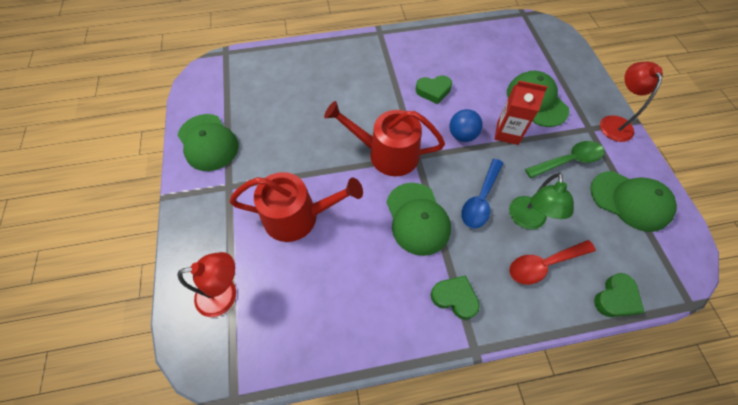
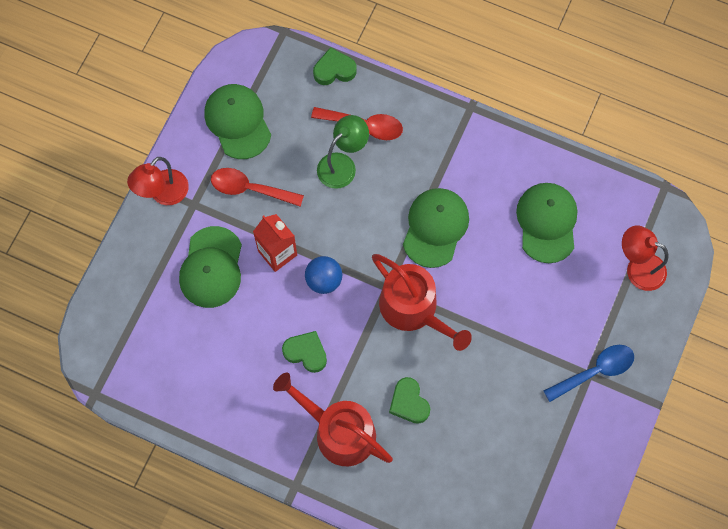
camera: 145 degrees left, 10 degrees up
green cap [177,114,239,171] -> green cap moved to [516,183,577,263]
red watering can [230,172,363,242] -> red watering can moved to [273,373,393,466]
green heart [431,276,480,320] -> green heart moved to [389,377,430,424]
blue spoon [461,159,504,228] -> blue spoon moved to [543,345,634,402]
green spoon [525,141,604,178] -> red spoon [211,168,304,207]

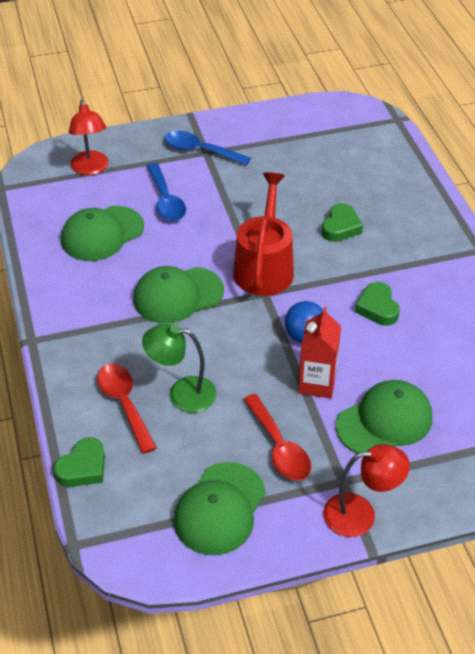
camera: 130 degrees left, 25 degrees down
red watering can [273,373,393,466] -> none
green heart [313,47,356,85] -> green heart turned 90 degrees counterclockwise [54,437,105,487]
none -> blue spoon [146,163,186,221]

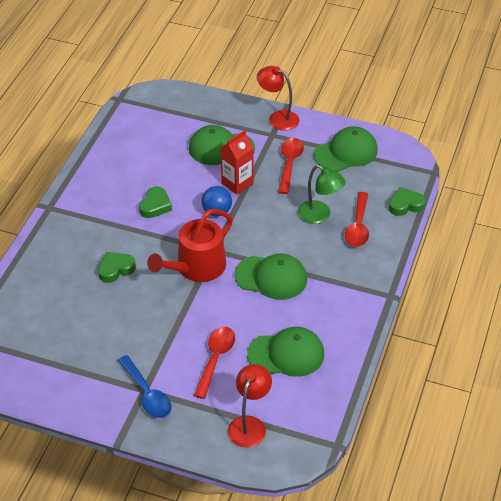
camera: 145 degrees left, 0 degrees up
blue spoon [146,163,186,221] -> red spoon [194,327,235,399]

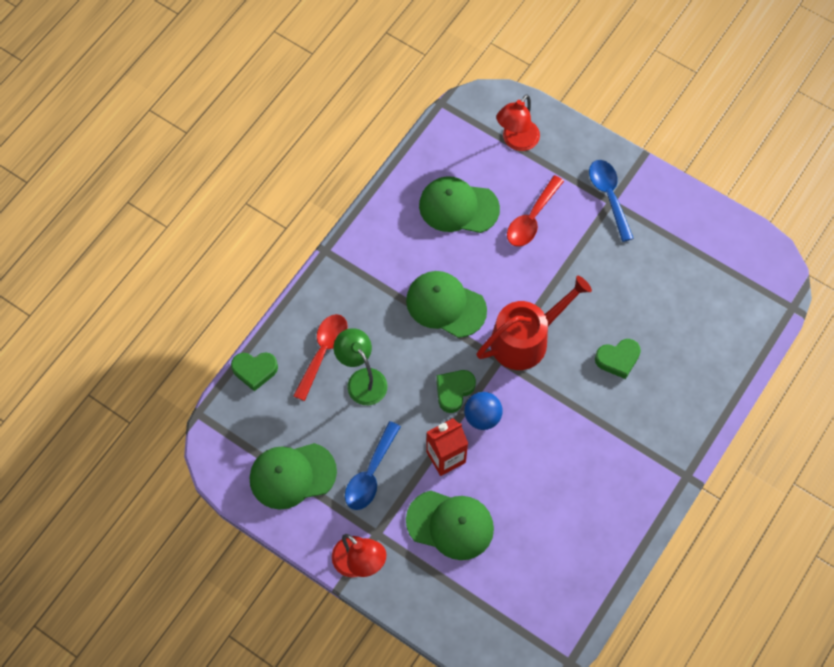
camera: 165 degrees left, 20 degrees up
green heart [139,186,172,218] -> green heart moved to [436,370,476,413]
red spoon [278,138,304,194] -> blue spoon [345,421,401,510]

